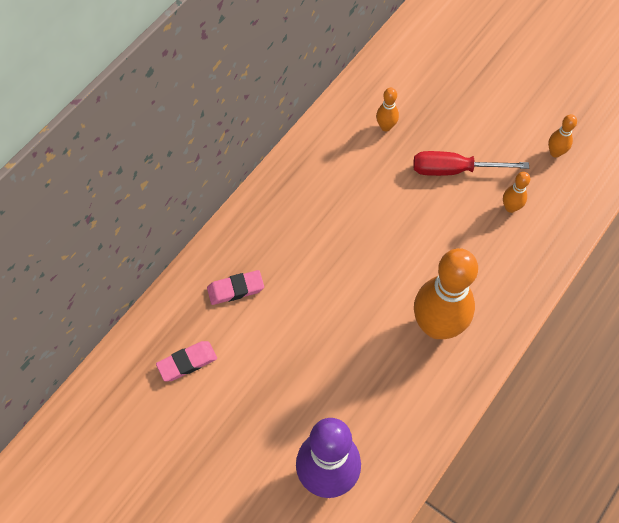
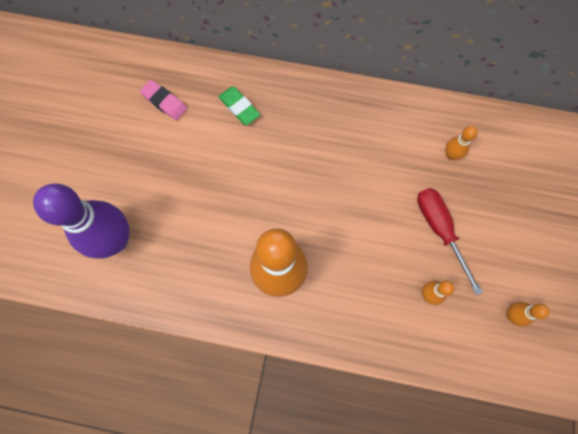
camera: 65 degrees right, 10 degrees up
pink eraser [207,270,264,305] -> green eraser [218,87,260,125]

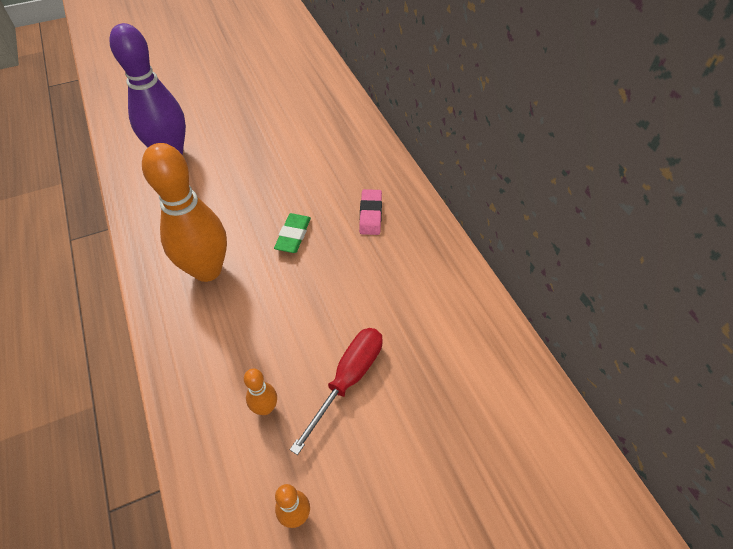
camera: 55 degrees right, 20 degrees down
pink eraser [140,80,187,121] -> pink eraser moved to [359,189,382,235]
green eraser [218,87,260,125] -> green eraser moved to [274,213,311,253]
orange bowling pin [445,126,478,160] -> none

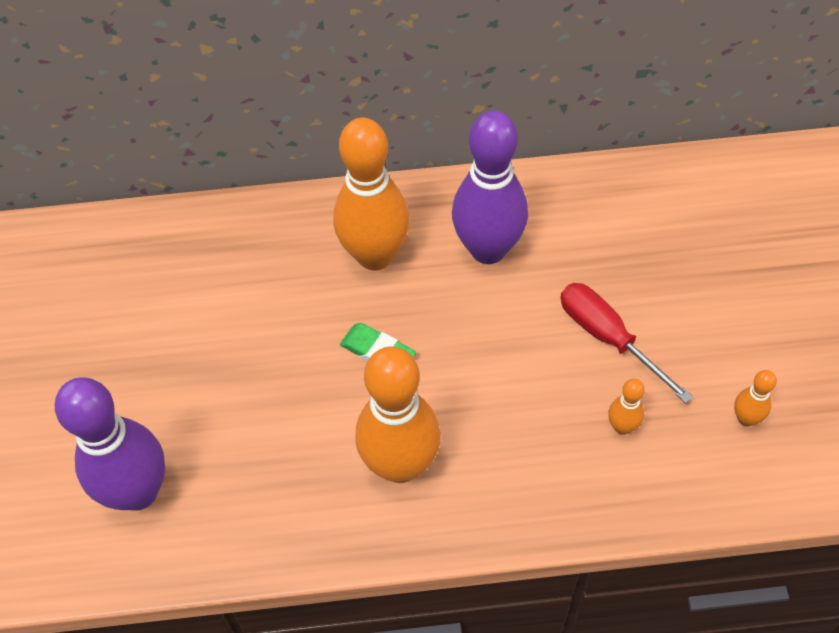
camera: 70 degrees left, 5 degrees up
pink eraser [359,189,382,235] -> orange bowling pin [333,118,410,270]
none -> purple bowling pin [452,110,528,264]

